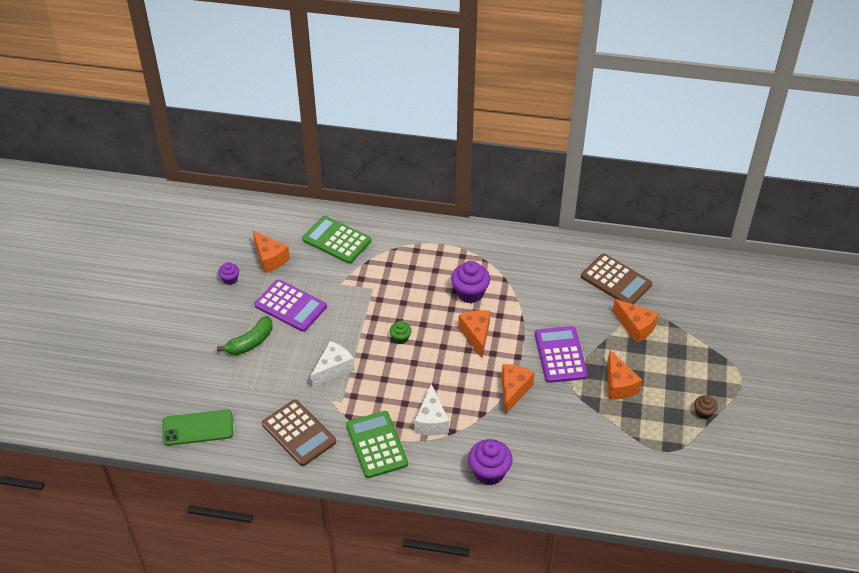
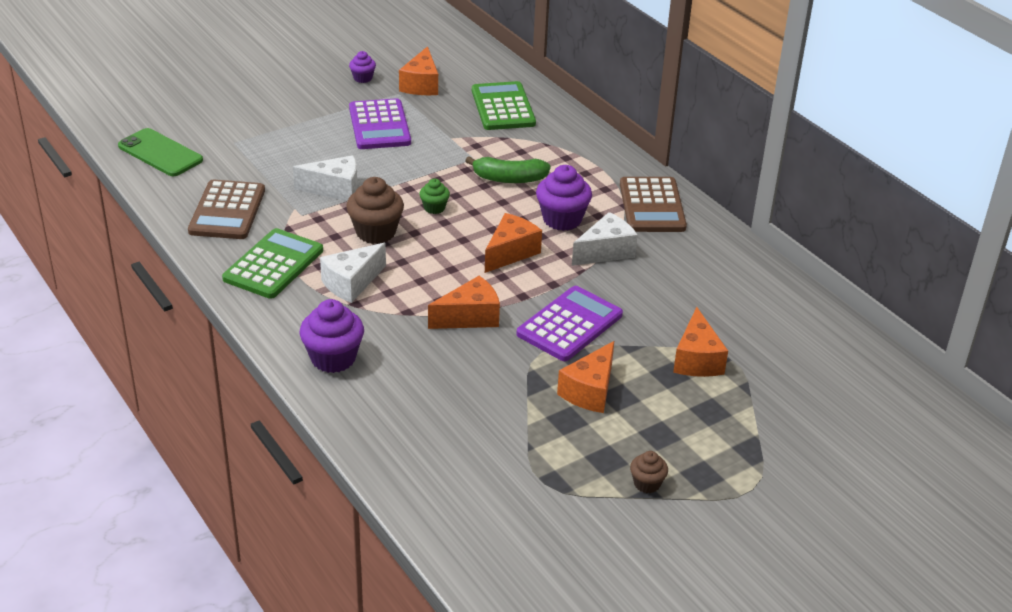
camera: 45 degrees right, 10 degrees down
green banana [217,316,272,355] -> green banana moved to [465,156,551,183]
brown calculator [581,254,652,305] -> brown calculator moved to [620,177,687,232]
none -> brown cupcake [346,177,404,244]
none -> white cheese [572,212,638,266]

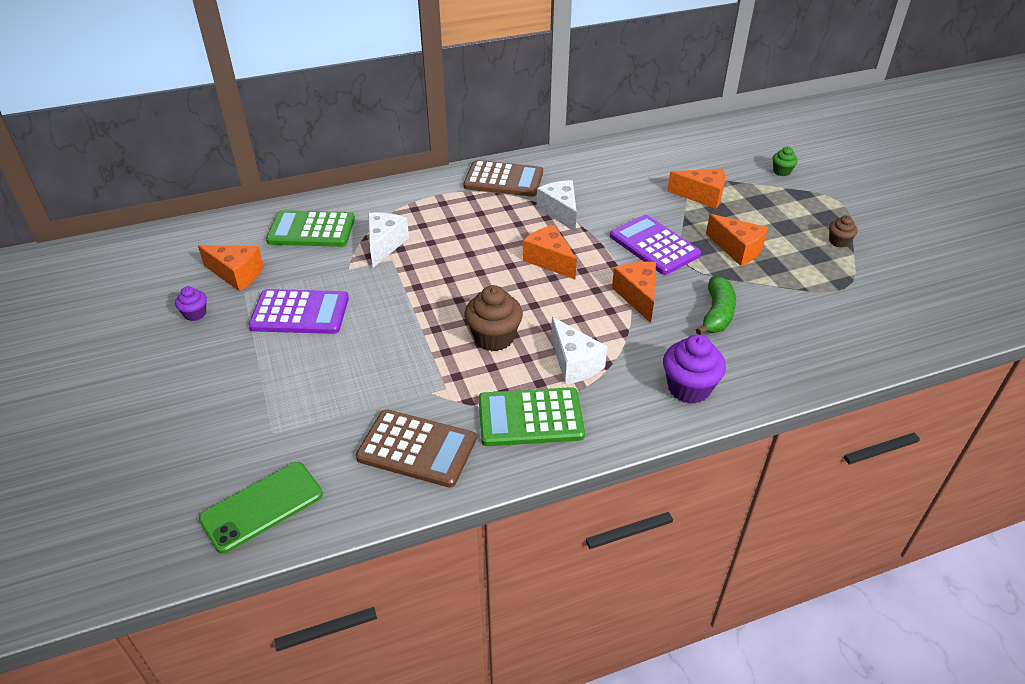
camera: 75 degrees left, 5 degrees up
green calculator [222,228,323,299] -> green calculator turned 45 degrees counterclockwise [479,387,585,446]
white cheese [293,155,357,201] -> white cheese moved to [368,212,409,268]
green cupcake [420,179,450,214] -> green cupcake moved to [772,147,798,176]
green banana [465,156,551,183] -> green banana moved to [696,276,736,335]
purple cupcake [536,165,592,231] -> none

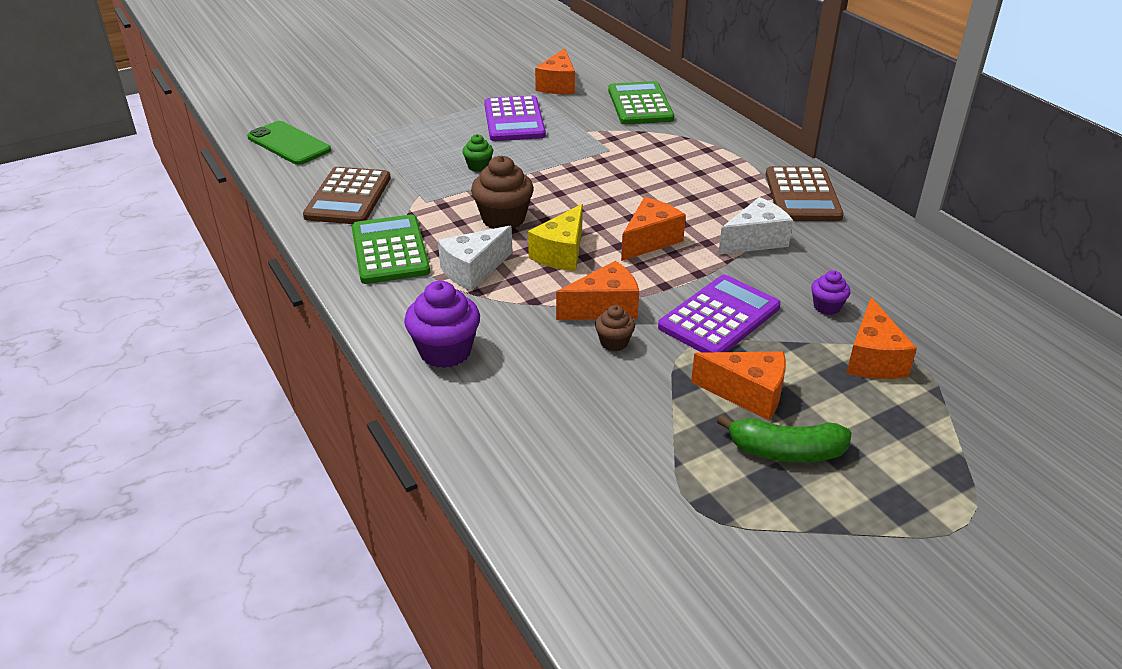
camera: 80 degrees right, 5 degrees down
purple cupcake [175,286,207,321] -> purple cupcake moved to [811,270,851,315]
white cheese [368,212,409,268] -> none
green banana [696,276,736,335] -> green banana moved to [717,414,851,462]
orange cheese [706,214,768,266] -> orange cheese turned 105 degrees counterclockwise [691,351,786,421]
green cupcake [772,147,798,176] -> green cupcake moved to [462,134,493,172]
brown cupcake [829,215,858,248] -> brown cupcake moved to [595,305,635,351]
none -> yellow cheese [528,204,583,271]

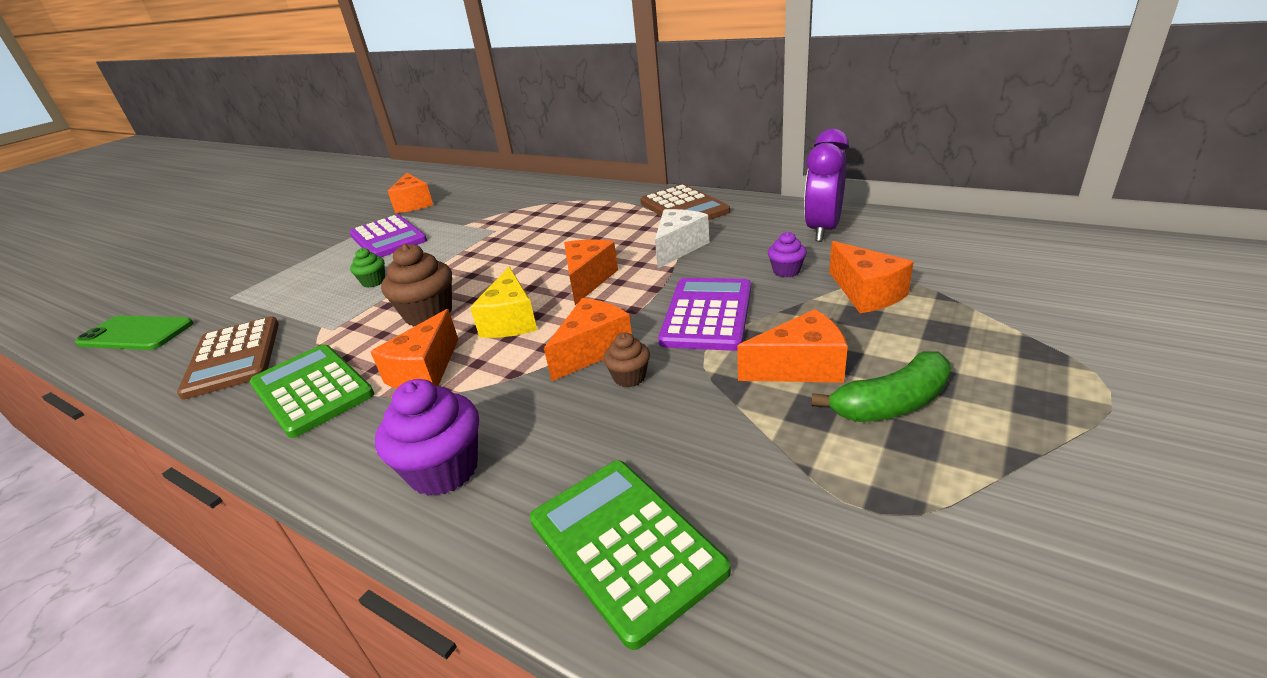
camera: 25 degrees left, 5 degrees down
white cheese [438,226,513,291] -> orange cheese [370,309,458,389]
green calculator [608,81,674,124] -> green calculator moved to [530,460,731,650]
none -> purple clock [804,129,849,242]

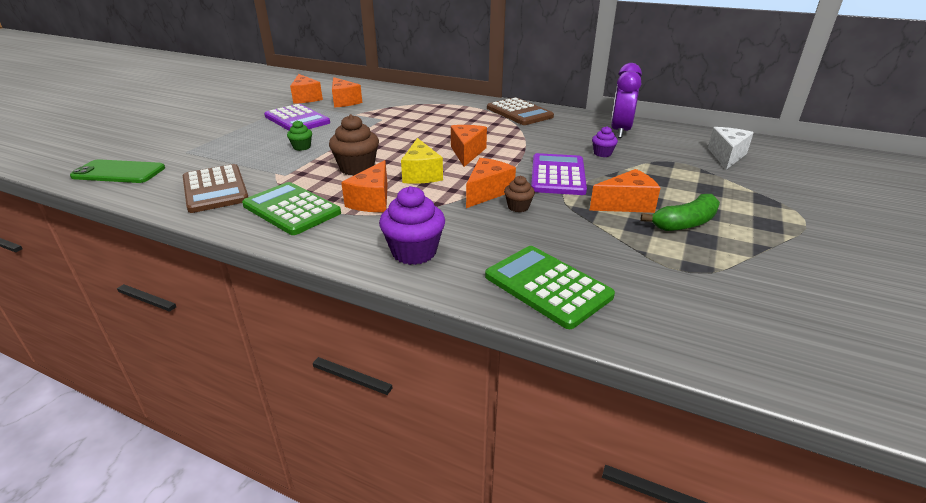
camera: 10 degrees left, 0 degrees up
white cheese [655,209,709,268] -> white cheese moved to [708,127,754,169]
orange cheese [829,241,914,313] -> orange cheese moved to [332,77,362,108]

